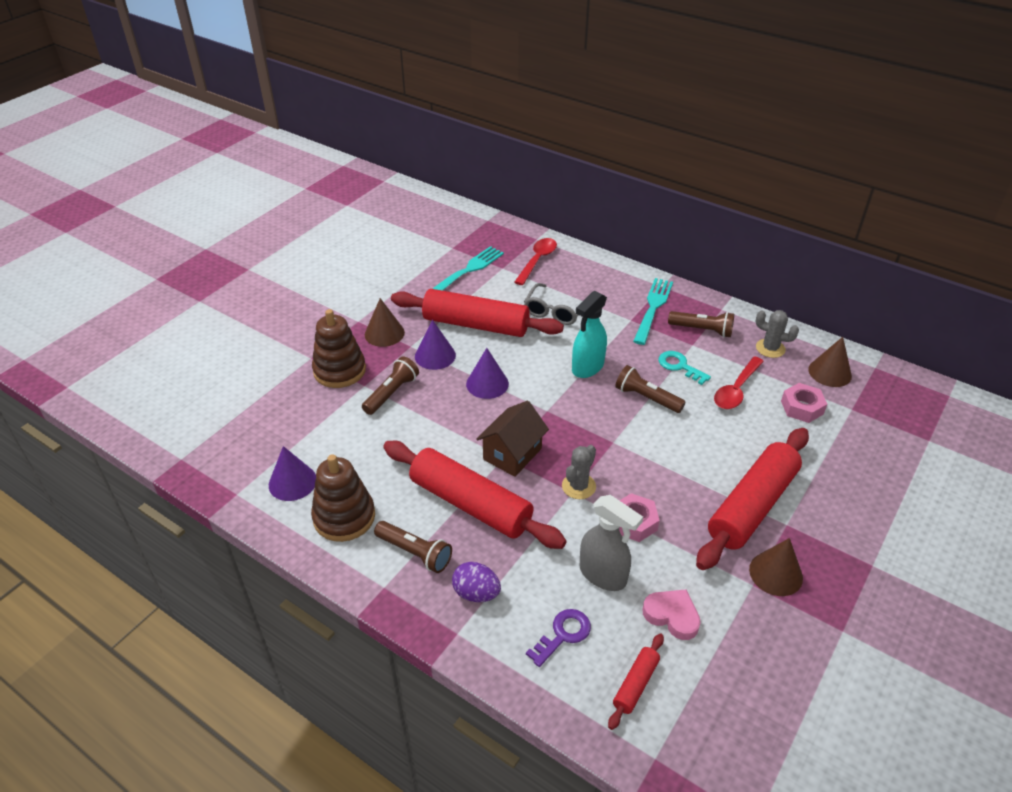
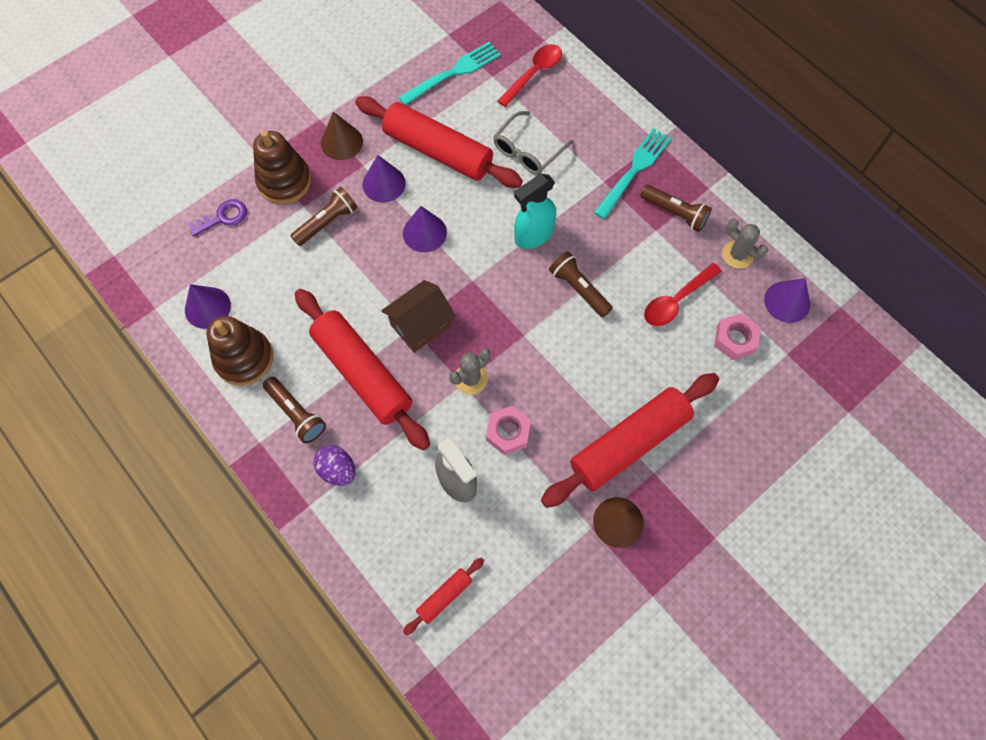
camera: 15 degrees right, 25 degrees up
purple key [526,609,591,667] -> purple key moved to [188,199,247,236]
pink heart [642,589,701,640] -> none
turquoise key [659,351,711,385] -> none
brown cone [808,337,852,387] -> purple cone [764,278,810,323]

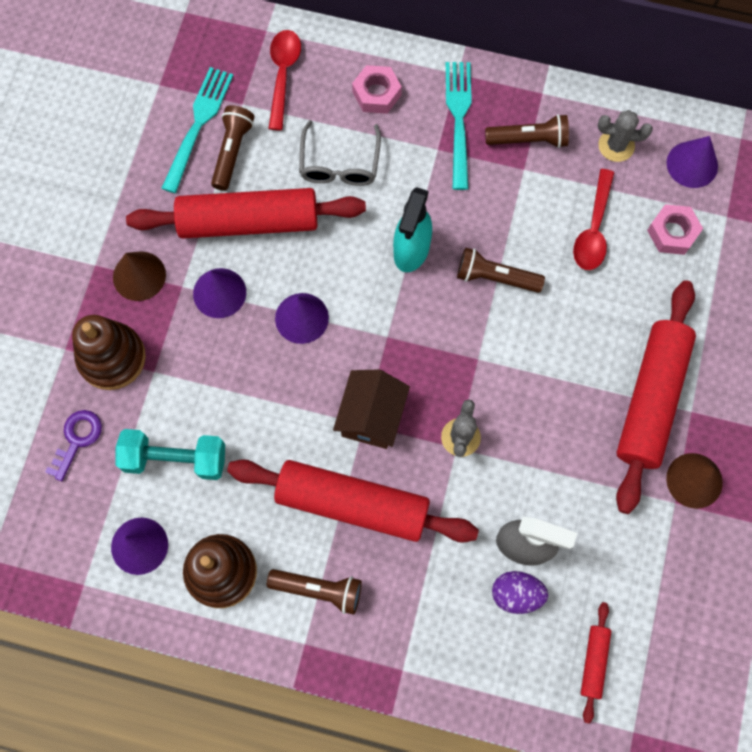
camera: 35 degrees left, 5 degrees up
brown flashlight [290,187,357,246] -> brown flashlight moved to [211,105,255,191]
purple egg [313,445,355,486] -> purple egg moved to [492,571,548,614]
pink nut [486,406,531,455] -> pink nut moved to [352,65,402,114]
none -> turquoise dumbbell [115,429,225,480]

